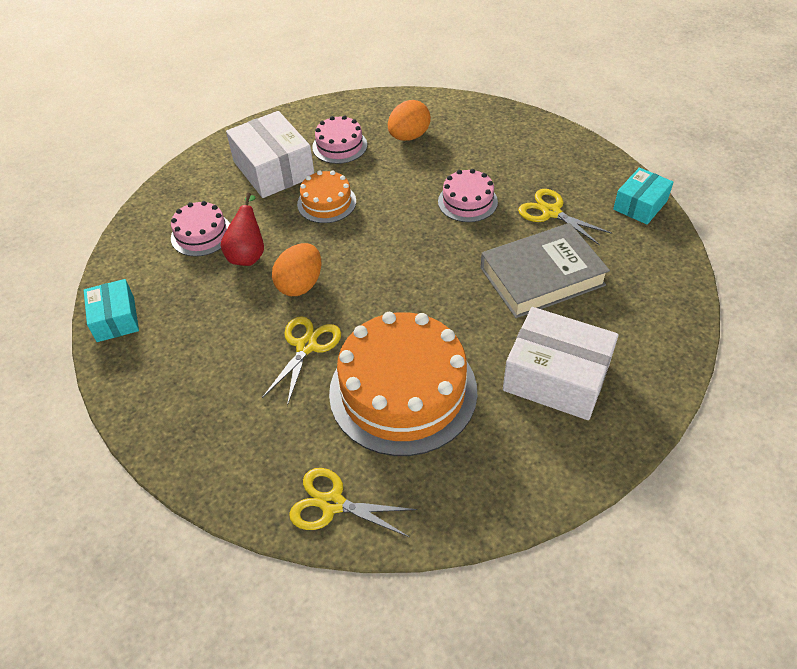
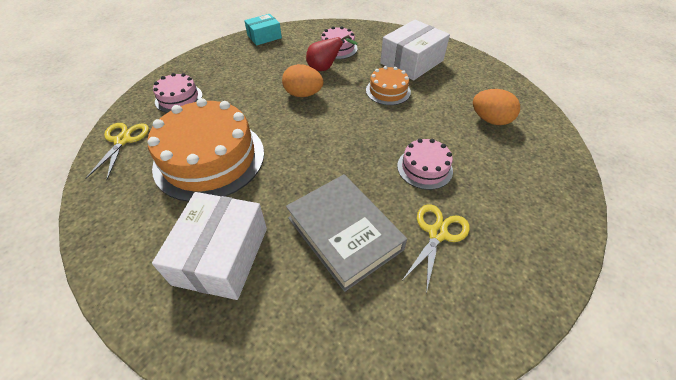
camera: 75 degrees right, 0 degrees up
yellow scissors [262,316,341,406] -> none
pink cake [312,115,367,164] -> pink cake moved to [153,73,202,113]
turquoise box [613,167,673,224] -> none

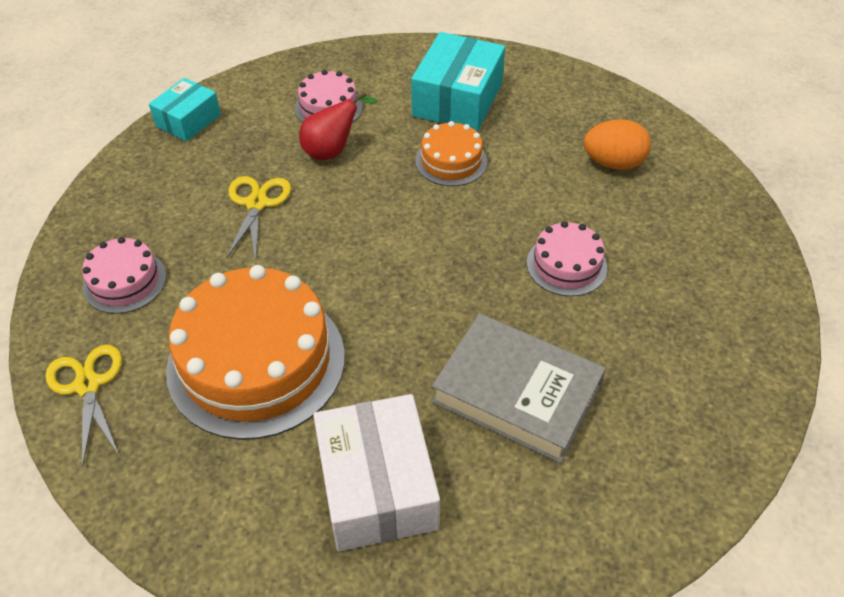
camera: 25 degrees left, 0 degrees up
orange egg [282,64,323,97] -> none
white box [380,20,450,81] -> turquoise box [411,32,505,131]
yellow scissors [403,204,470,294] -> yellow scissors moved to [226,176,291,261]

